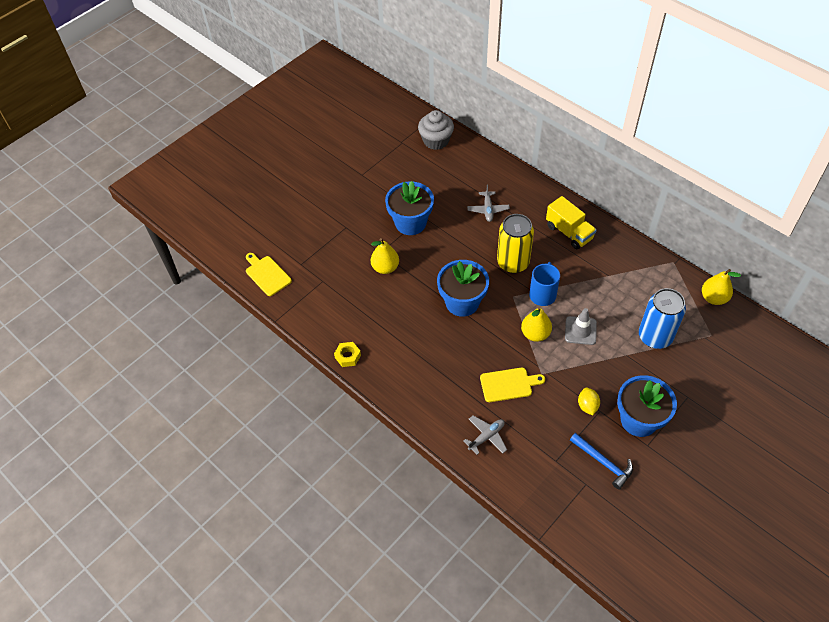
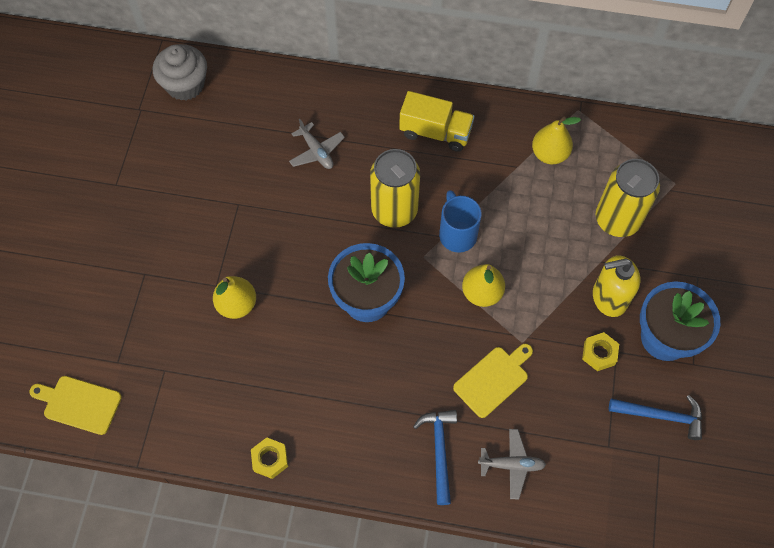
camera: 35 degrees left, 10 degrees up
blue flower pot [385,181,434,235] -> none
grey plane [464,415,507,455] -> grey plane turned 75 degrees clockwise [478,429,546,500]
grey traffic cone [565,308,597,345] -> none
yellow lemon [578,387,600,415] -> yellow nut [582,332,619,371]
blue can [639,288,686,349] -> yellow can [596,159,660,237]
yellow pear [702,269,741,305] -> yellow pear moved to [532,117,581,164]
none -> blue hammer [413,410,457,505]
none -> yellow soap dispenser [593,255,640,317]

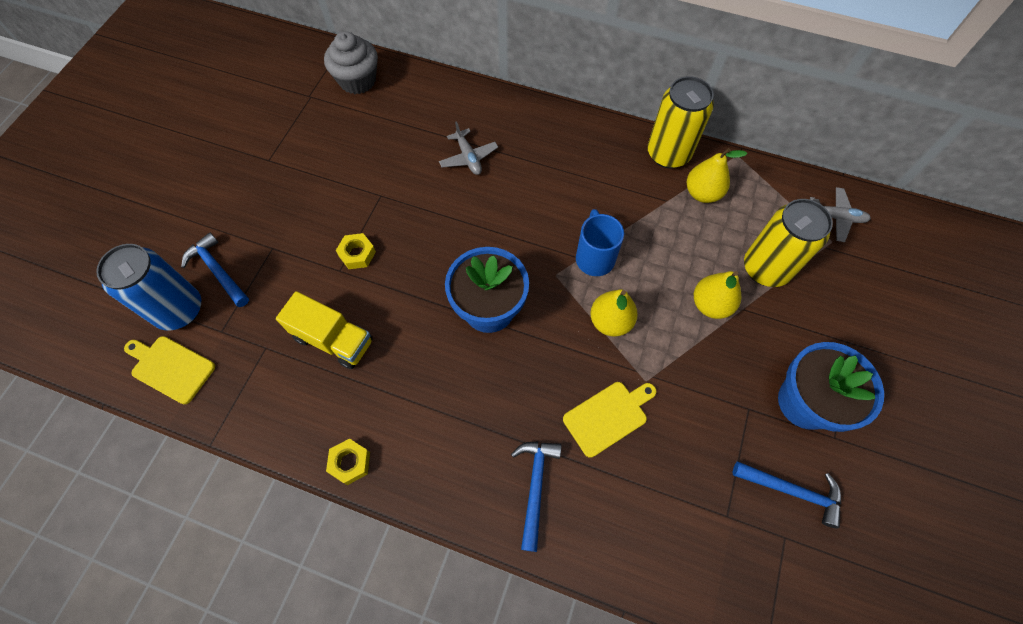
camera: 10 degrees right, 0 degrees up
yellow pear [213,276,256,319] -> yellow pear moved to [694,271,741,319]
yellow can [370,149,420,228] -> yellow can moved to [648,76,714,168]
yellow truck [399,91,475,152] -> yellow truck moved to [276,291,373,369]
grey plane [478,429,546,500] -> grey plane moved to [810,187,871,242]
yellow nut [582,332,619,371] -> yellow nut moved to [336,233,376,269]
yellow soap dispenser [593,255,640,317] -> none
none -> blue can [96,244,201,330]
none -> blue hammer [181,232,249,307]

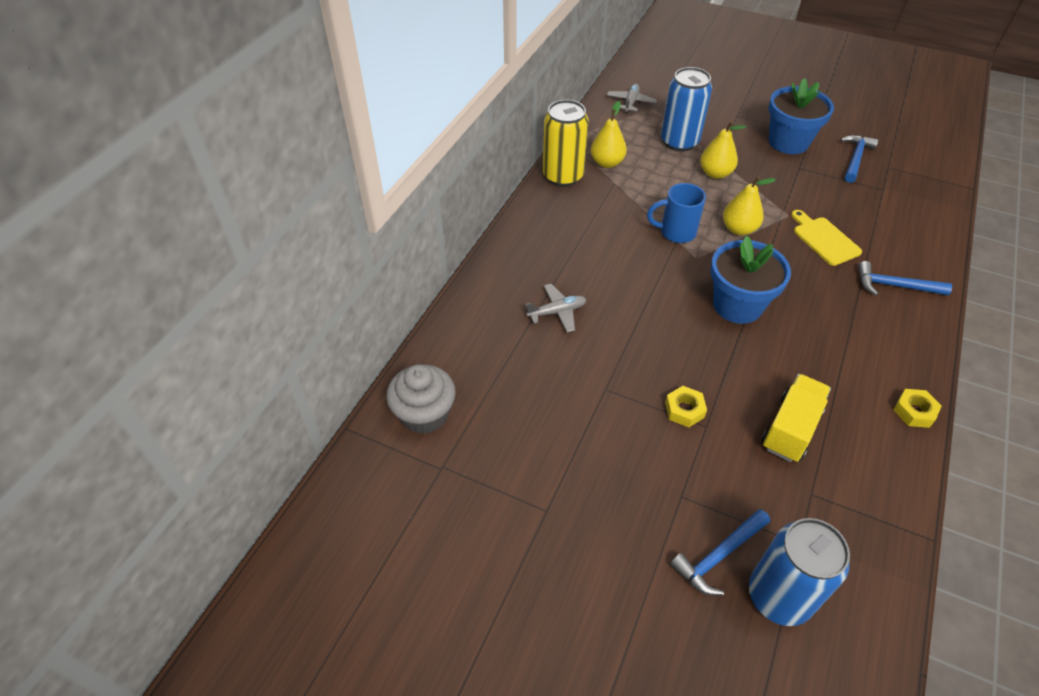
camera: 85 degrees left, 15 degrees down
yellow cutting board [124,336,215,404] -> none
yellow can [744,199,833,287] -> blue can [661,67,712,151]

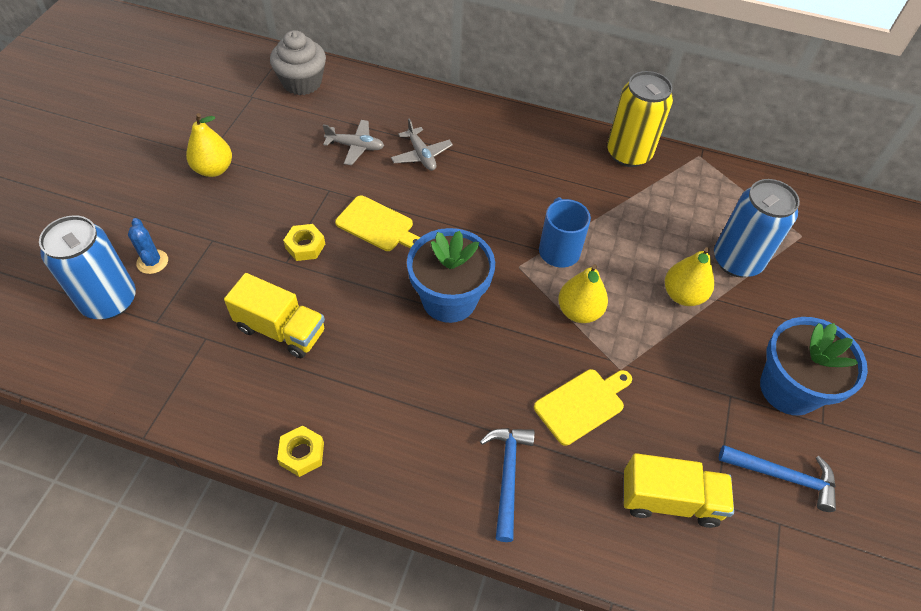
camera: 80 degrees right, 5 degrees up
yellow pear [591,101,627,168] -> yellow pear moved to [186,113,232,177]
grey plane [607,84,657,114] -> grey plane moved to [323,120,384,165]
blue hammer [670,509,770,596] -> blue cactus [128,218,168,274]
none -> yellow cutting board [335,195,421,251]
none -> yellow truck [623,453,734,528]

